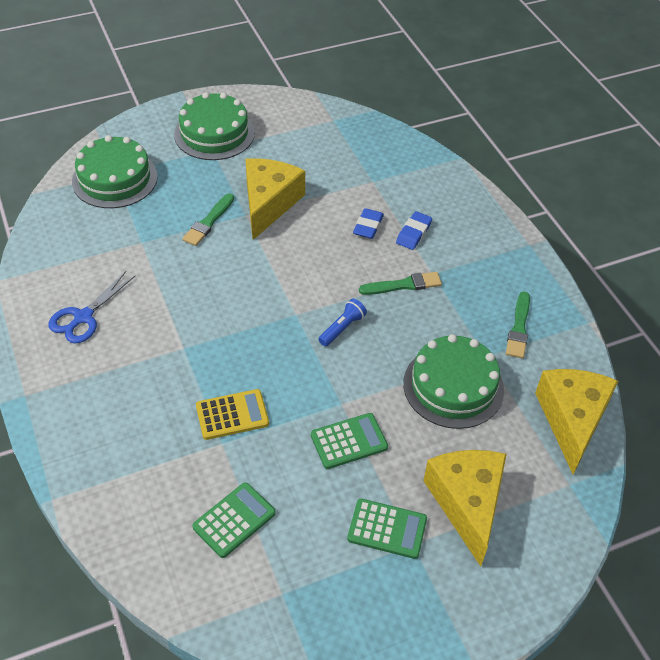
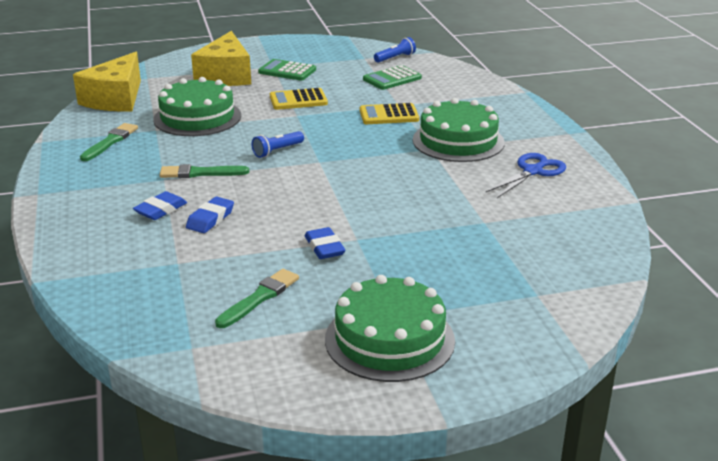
camera: 170 degrees left, 20 degrees down
green cake [72,135,158,208] -> green cake moved to [413,98,505,162]
green brush [183,193,234,246] -> green brush moved to [215,269,299,328]
yellow cheese [245,158,305,240] -> blue eraser [305,227,345,259]
green calculator [311,413,388,469] -> yellow calculator [270,88,328,110]
none -> blue flashlight [374,37,416,63]

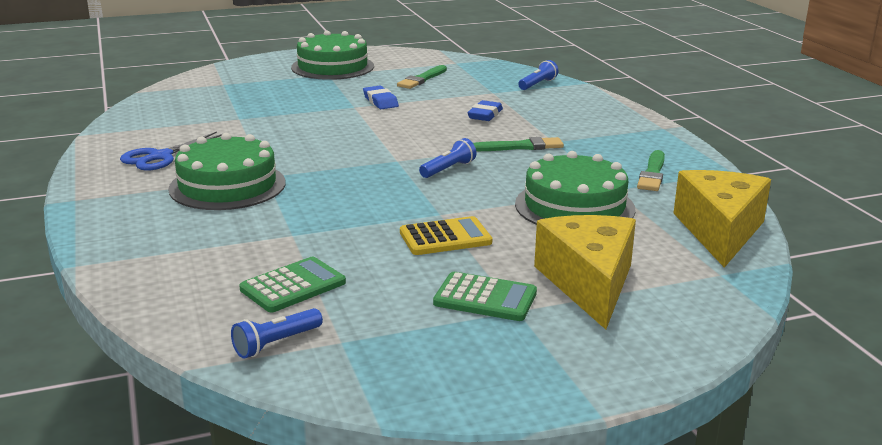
camera: 175 degrees right, 5 degrees down
blue eraser [133,191,187,220] -> none
yellow calculator [360,103,419,124] -> none
none -> blue flashlight [518,60,558,90]

